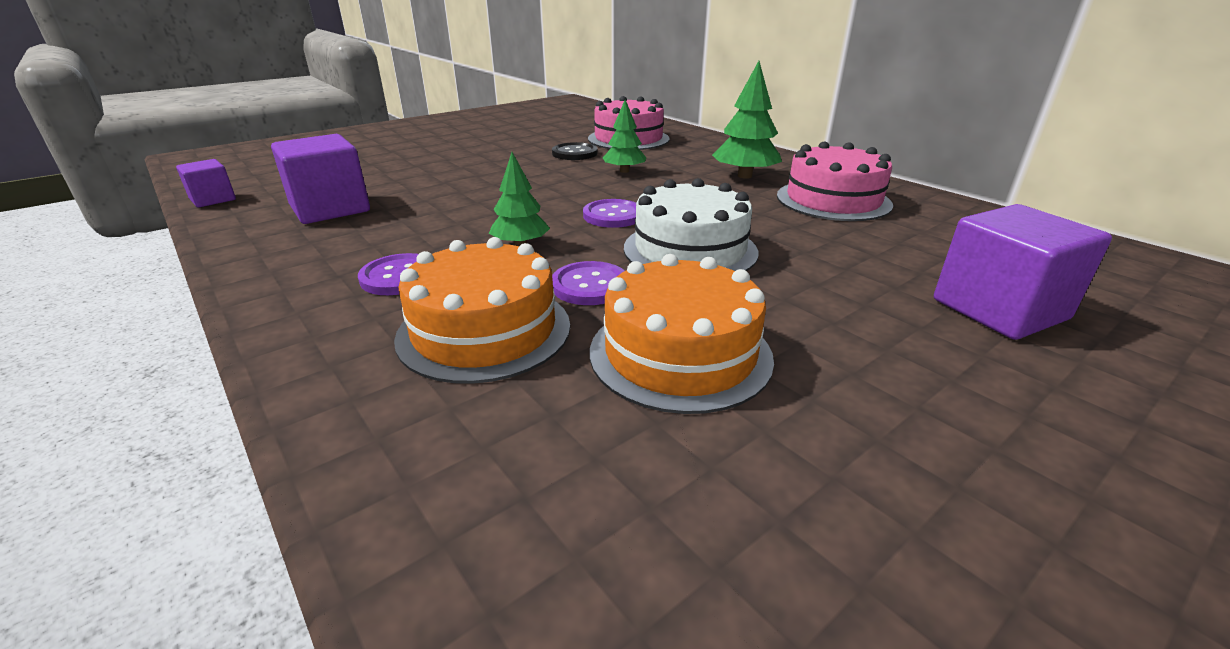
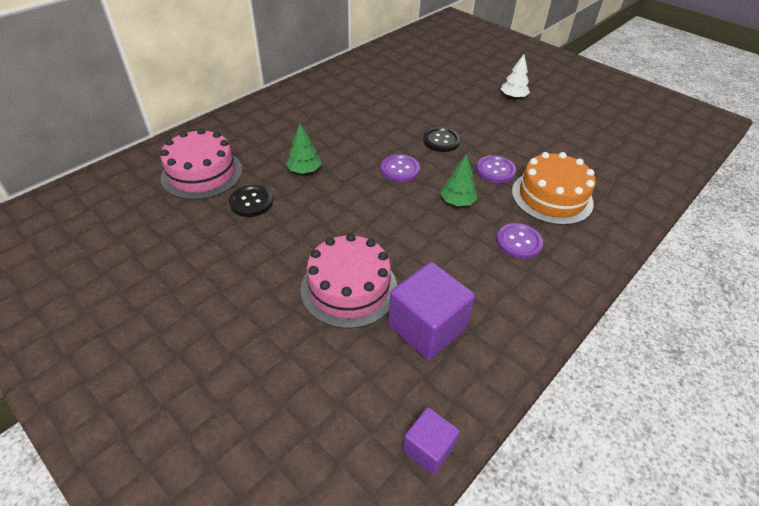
camera: 100 degrees left, 15 degrees up
orange cake [590,254,774,414] -> none
white cake [624,178,758,271] -> black button [423,127,460,152]
green tree [712,61,782,179] -> none
pink cake [777,141,893,221] -> pink cake moved to [301,233,397,329]
purple cube [934,204,1112,340] -> none
none -> white tree [501,54,530,99]

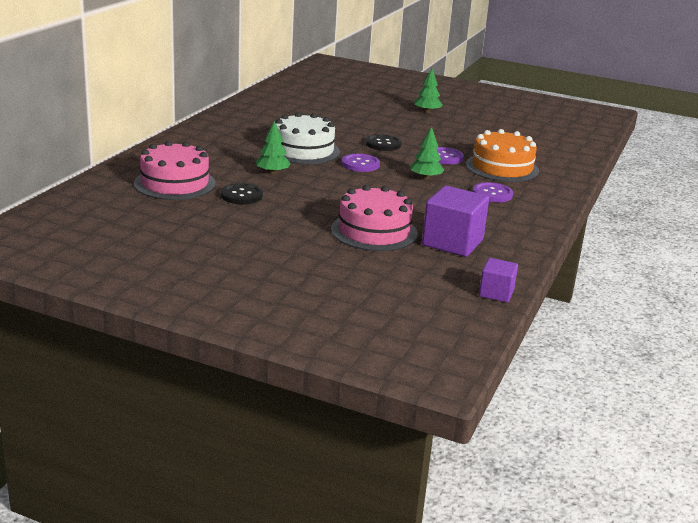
camera: 20 degrees left, 20 degrees down
white tree [501,54,530,99] -> green tree [414,69,443,113]
none -> white cake [275,112,340,164]

